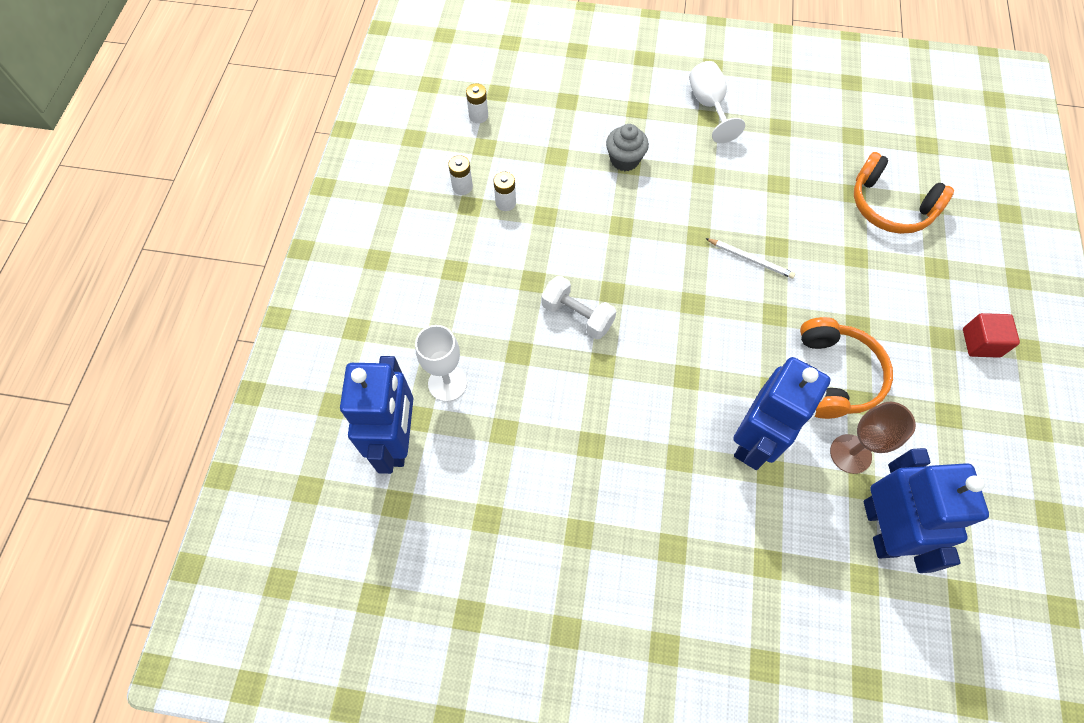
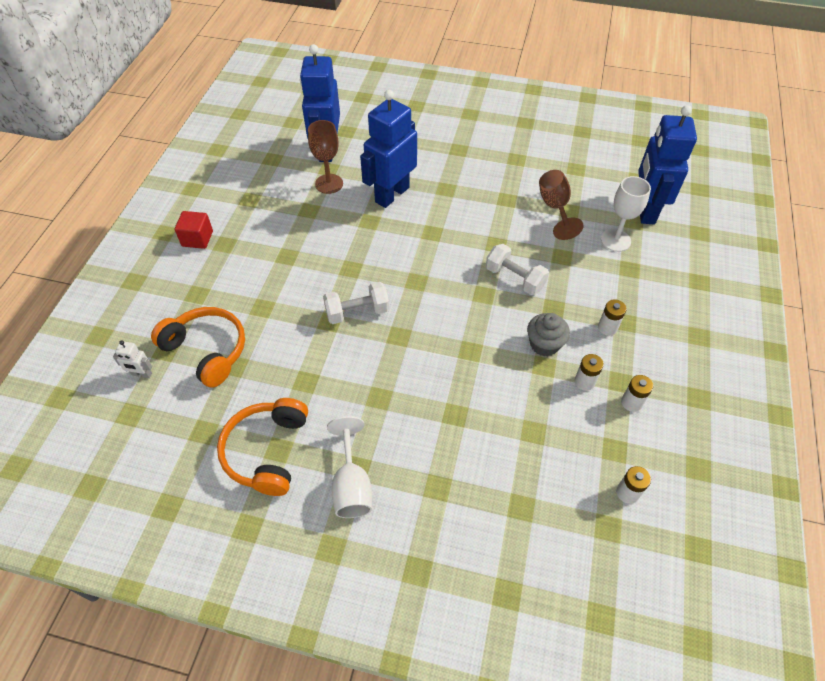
camera: 175 degrees left, 10 degrees down
grey cupcake [606,124,649,171] -> grey cupcake moved to [527,313,570,356]
white pencil [705,238,795,279] -> white dumbbell [323,282,389,324]
orange headphones [800,317,893,419] -> orange headphones moved to [217,398,308,496]
none -> white robot [113,340,152,378]
none -> brown goblet [539,170,584,240]
none -> white battery [598,299,627,336]

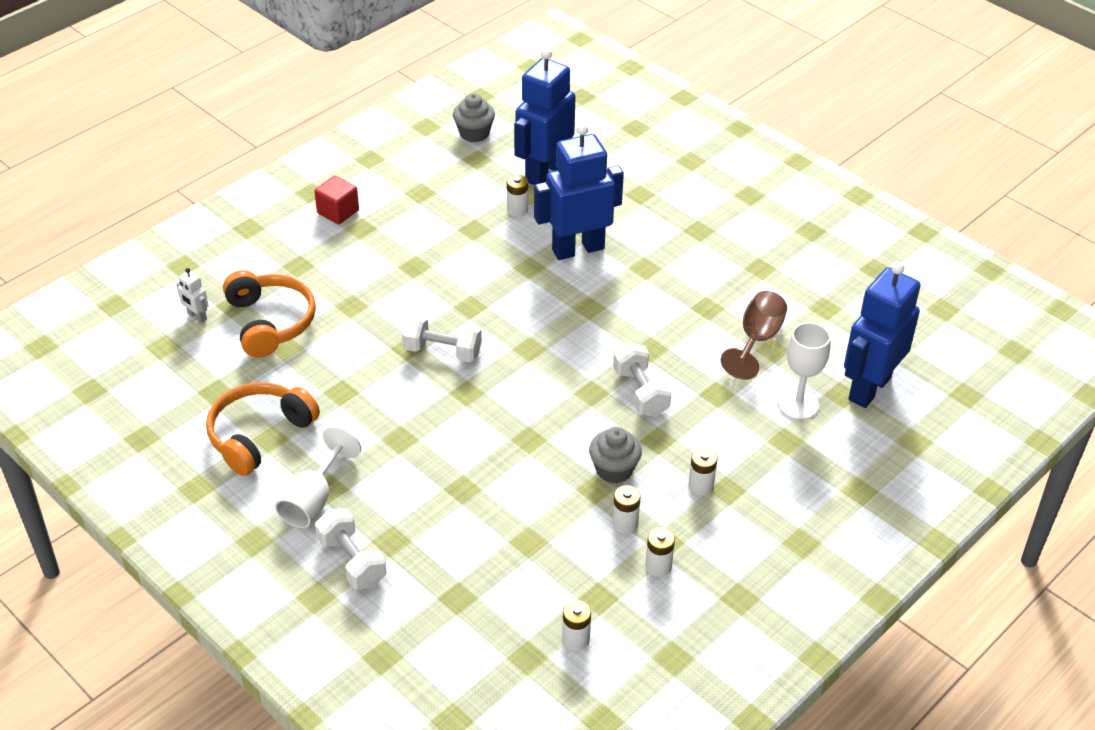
camera: 30 degrees right, 10 degrees down
brown goblet [308,120,343,194] -> white battery [507,175,528,217]
none -> white dumbbell [315,508,386,589]
none -> grey cupcake [453,93,495,142]

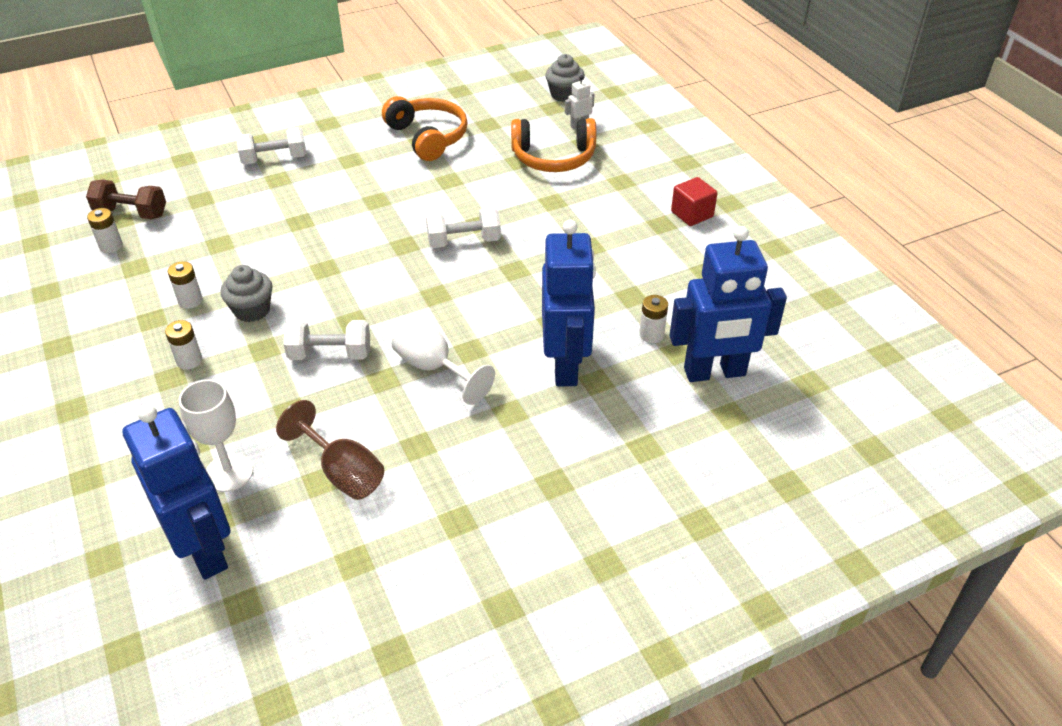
camera: 110 degrees right, 0 degrees up
white goblet [275,426,361,528] -> white goblet moved to [391,318,495,405]
white dumbbell [402,314,482,362] -> white dumbbell turned 45 degrees clockwise [426,207,501,248]
grey cupcake [453,93,495,142] -> grey cupcake moved to [545,54,585,102]
blue robot [514,48,576,185] -> blue robot turned 120 degrees clockwise [669,226,787,382]
white battery [645,527,675,577] -> none
none -> brown dumbbell [86,179,166,219]

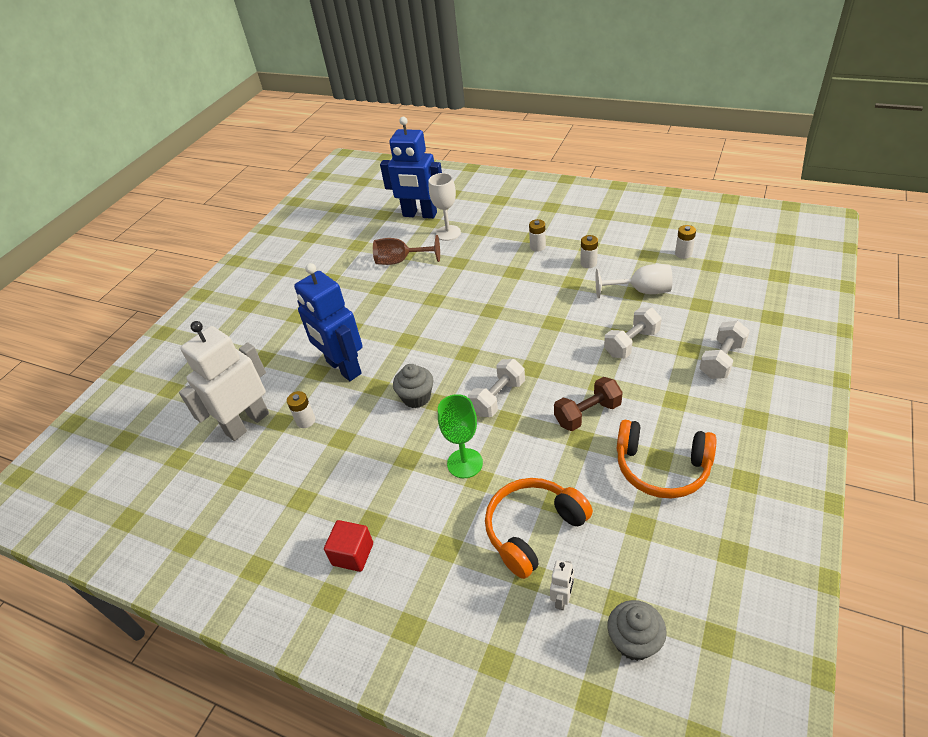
camera: 145 degrees right, 0 degrees up
brown dumbbell [86,179,166,219] -> brown dumbbell moved to [554,377,623,431]
grey cupcake [220,265,273,322] -> grey cupcake moved to [393,364,433,408]
white dumbbell [283,320,370,360] -> white dumbbell moved to [604,307,661,358]
white goblet [391,318,495,405] -> white goblet moved to [595,264,673,298]
blue robot [669,226,787,382] -> white robot [179,321,269,441]
none -> green goblet [438,394,483,478]

